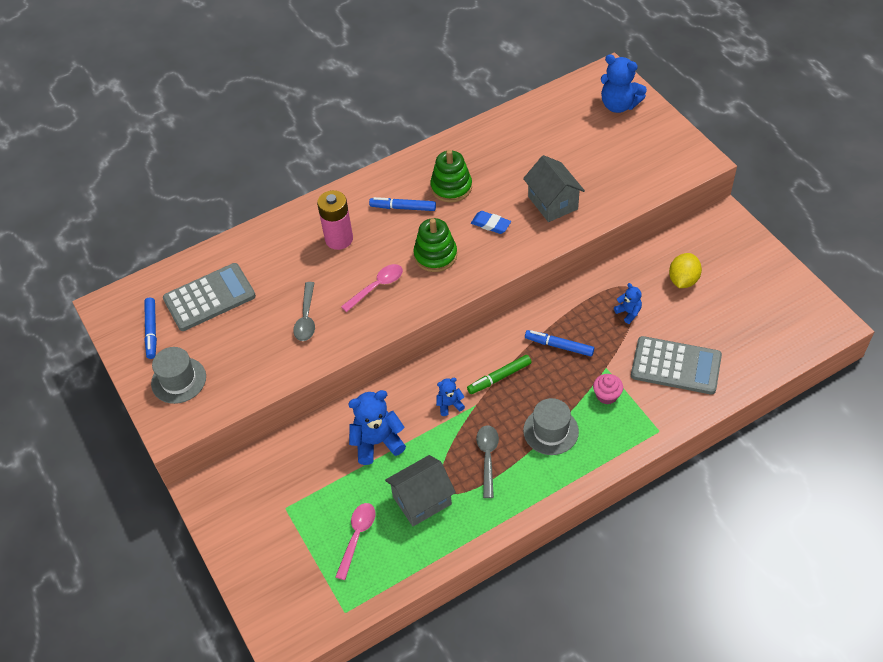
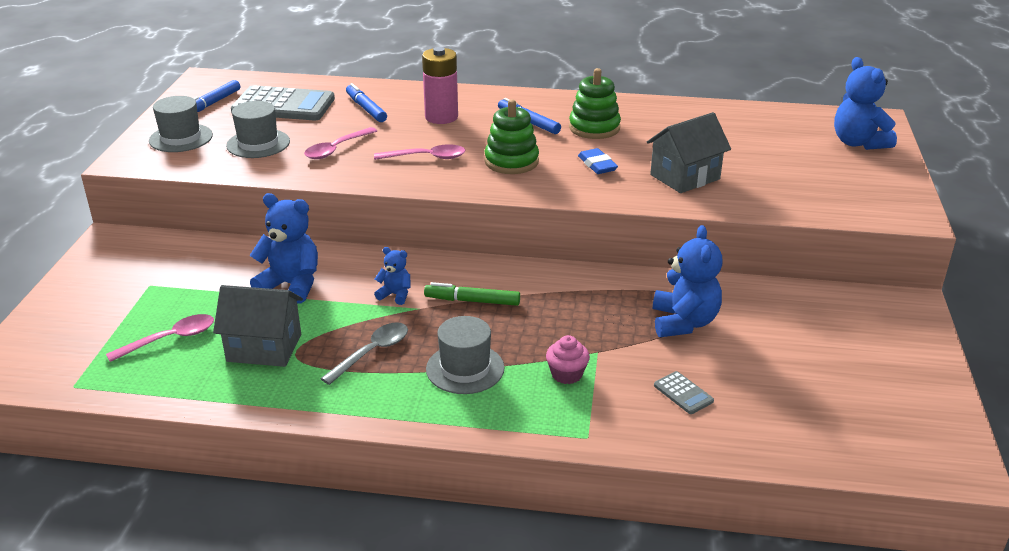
camera: 35 degrees right, 20 degrees down
grey spoon [293,282,315,341] -> pink spoon [304,127,377,159]
grey house [523,155,585,222] -> grey house turned 45 degrees clockwise [647,112,731,193]
blue marker [525,330,594,356] -> blue marker moved to [346,83,387,122]
blue teddy bear [614,283,642,324] -> blue teddy bear [653,225,722,337], size x1.90
grey calculator [631,336,722,395] -> grey calculator [654,371,714,414], size x0.43
yellow lemon [669,253,702,288] -> none
none -> grey hat [226,101,290,158]

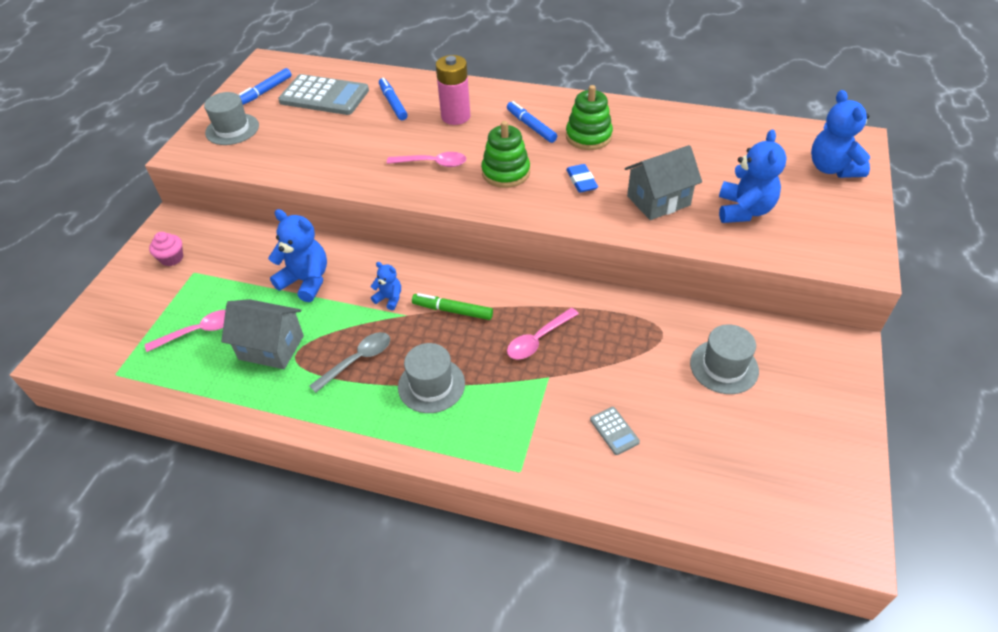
camera: 10 degrees right, 15 degrees up
grey hat [226,101,290,158] -> grey hat moved to [690,324,759,394]
pink spoon [304,127,377,159] -> pink spoon moved to [507,308,579,360]
pink cupcake [546,335,590,384] -> pink cupcake moved to [149,232,183,266]
blue teddy bear [653,225,722,337] -> blue teddy bear moved to [719,129,787,223]

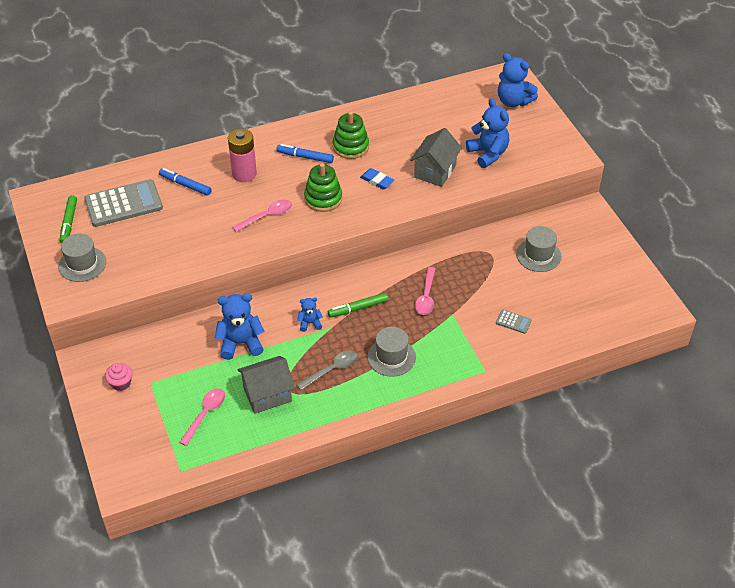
camera: 40 degrees left, 0 degrees up
blue marker [238,68,292,105] -> green marker [60,195,77,244]
grey spoon [309,332,390,393] -> grey spoon turned 45 degrees clockwise [296,350,358,390]

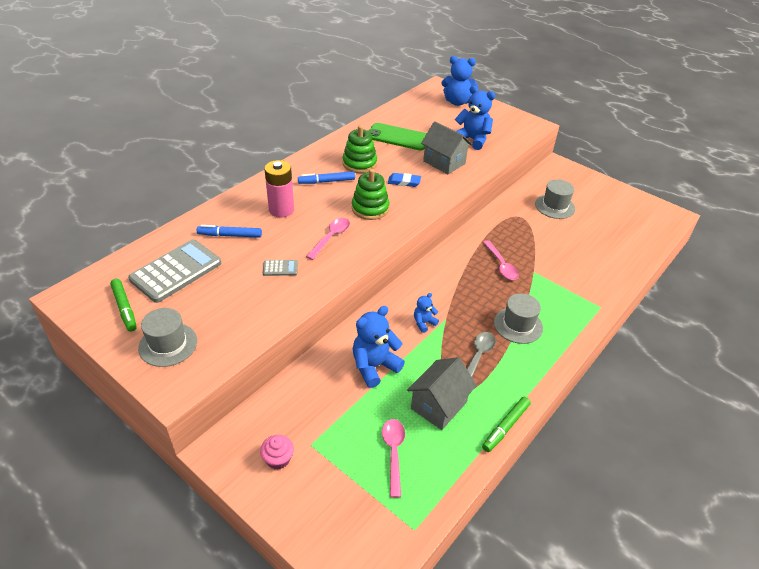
camera: 30 degrees left, 5 degrees down
green marker [328,293,388,318] -> green marker moved to [482,397,531,452]
grey house [410,128,462,187] -> grey house turned 45 degrees counterclockwise [421,121,472,174]
grey calculator [496,310,532,334] -> grey calculator moved to [263,260,298,276]
none -> green phone [369,123,427,150]

